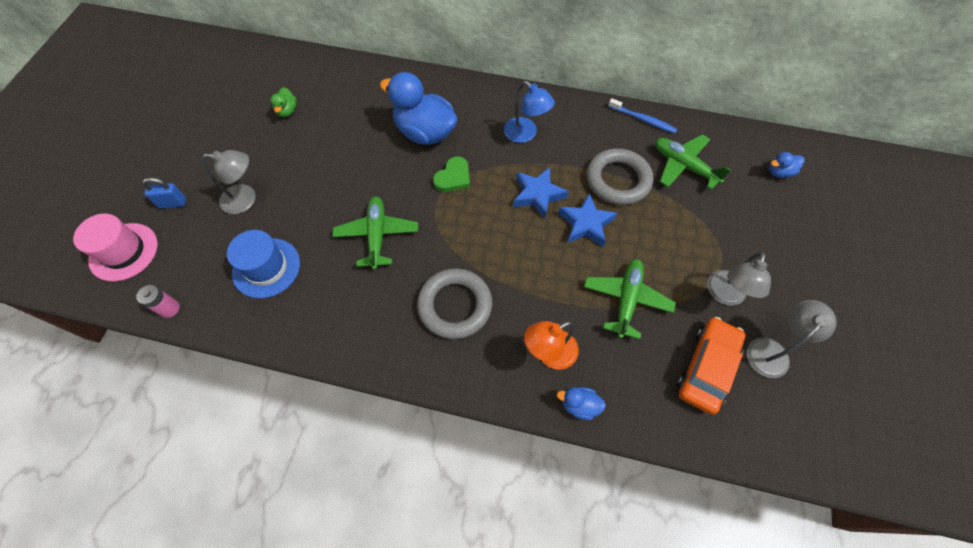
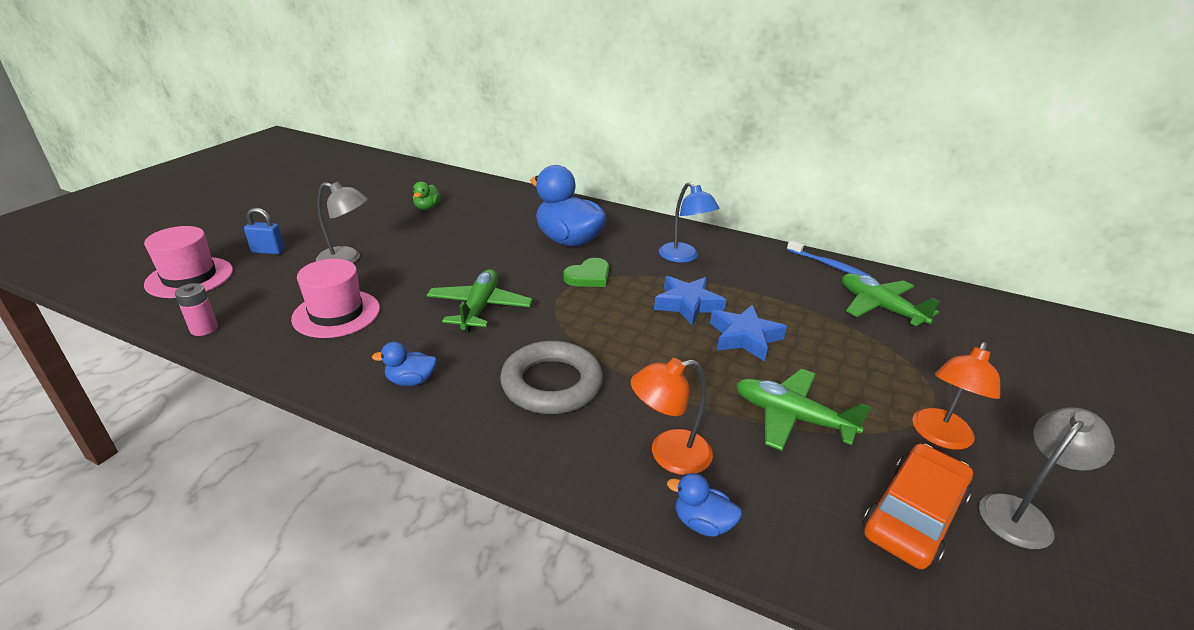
camera: 10 degrees right, 30 degrees down
blue hat [227,230,300,298] -> pink hat [291,259,380,338]
green plane [584,259,676,339] -> green plane turned 90 degrees counterclockwise [736,369,872,451]
grey ring [587,148,654,205] -> none
grey lamp [707,252,771,305] -> orange lamp [912,342,1000,450]
blue duck [769,152,804,178] -> blue duck moved to [372,342,437,386]

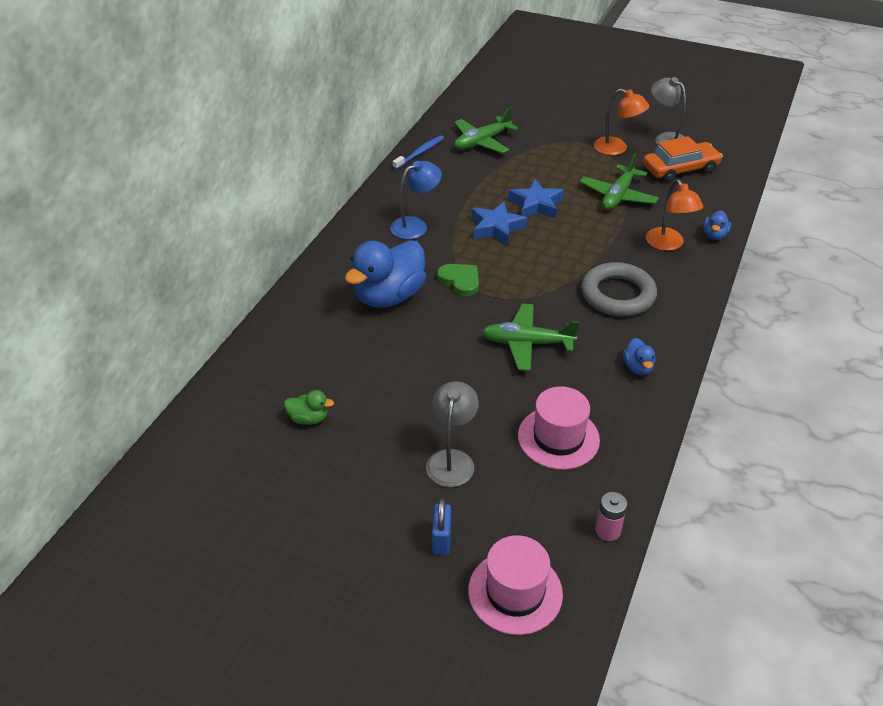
camera: 90 degrees left, 10 degrees up
orange car [862,444,973,569] -> orange car turned 120 degrees clockwise [643,136,723,182]

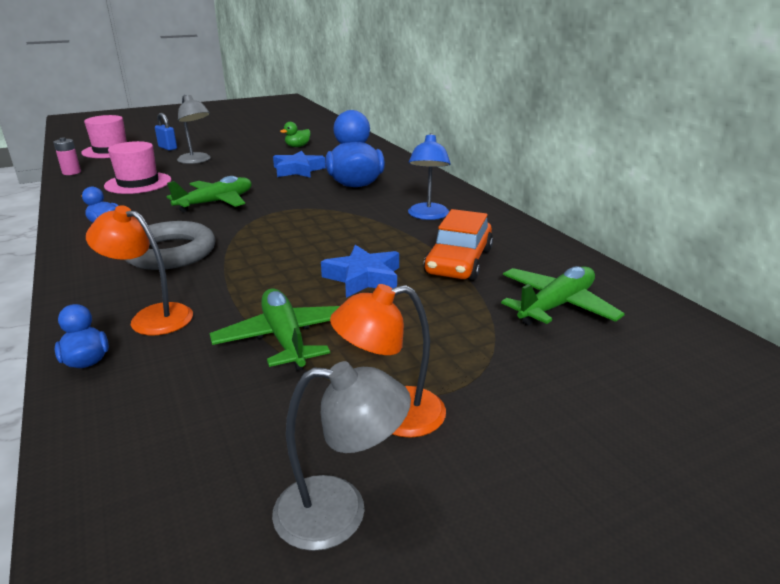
camera: 130 degrees right, 15 degrees down
blue toothbrush [393,136,444,169] -> none
green heart [437,264,479,297] -> none
green plane [455,107,518,153] -> green plane turned 45 degrees clockwise [501,266,625,325]
blue star [472,202,527,245] -> blue star moved to [273,151,326,178]
orange car [643,136,723,182] -> orange car moved to [424,209,493,281]

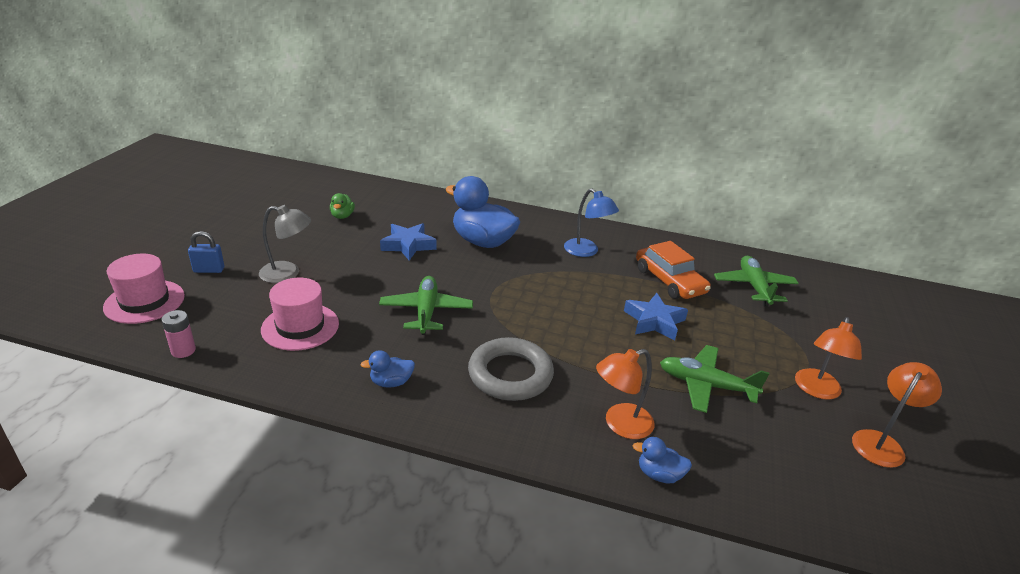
camera: 50 degrees left, 5 degrees up
grey lamp [272,361,411,551] -> orange lamp [852,362,942,468]

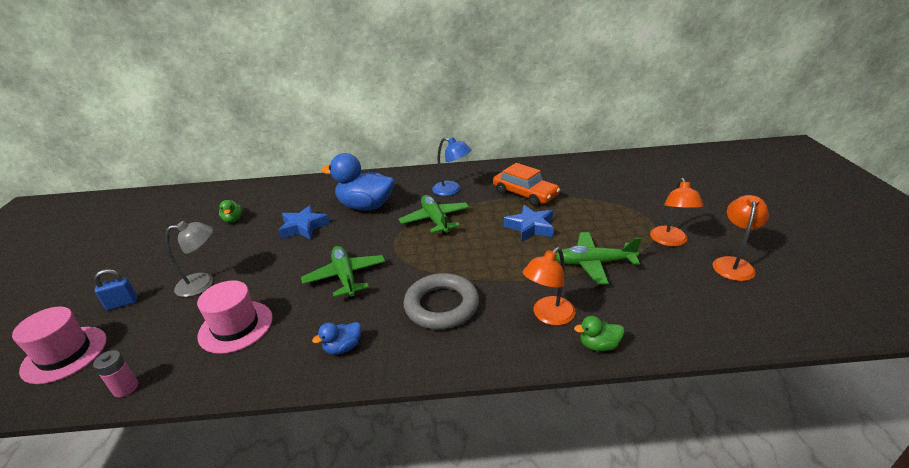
camera: 15 degrees left, 0 degrees up
blue duck [632,437,692,483] -> green duck [574,316,624,351]
green plane [714,256,799,307] -> green plane moved to [399,195,469,235]

